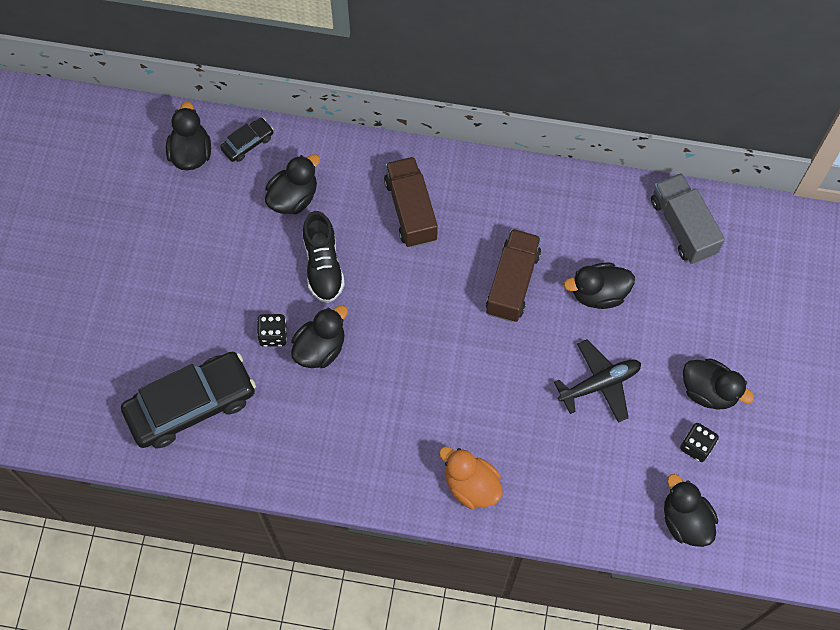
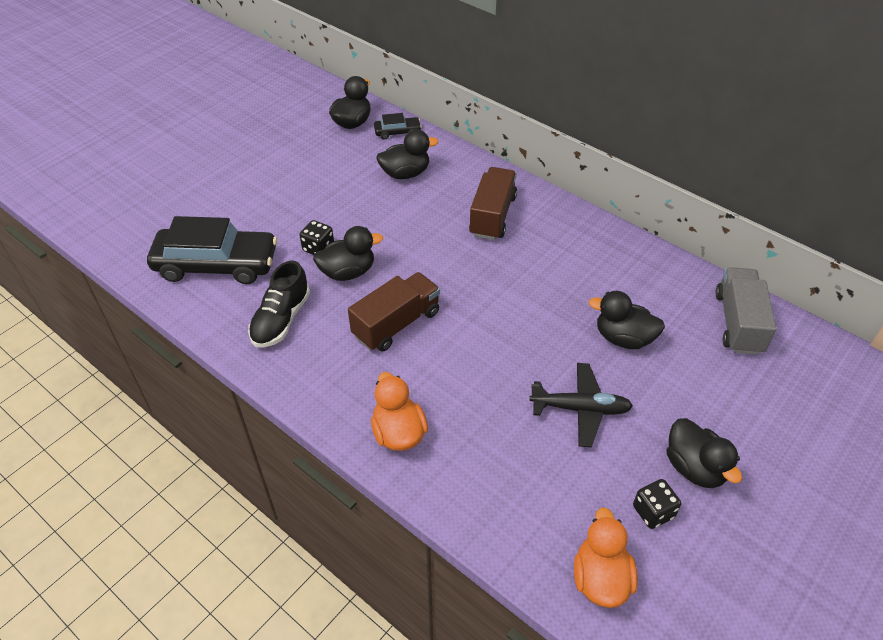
camera: 30 degrees right, 20 degrees down
black shoe [303,211,345,303] -> black shoe moved to [248,261,310,347]
brown truck [486,229,541,322] -> brown truck moved to [348,272,440,352]
black duck [664,474,718,547] -> orange duck [574,507,638,608]

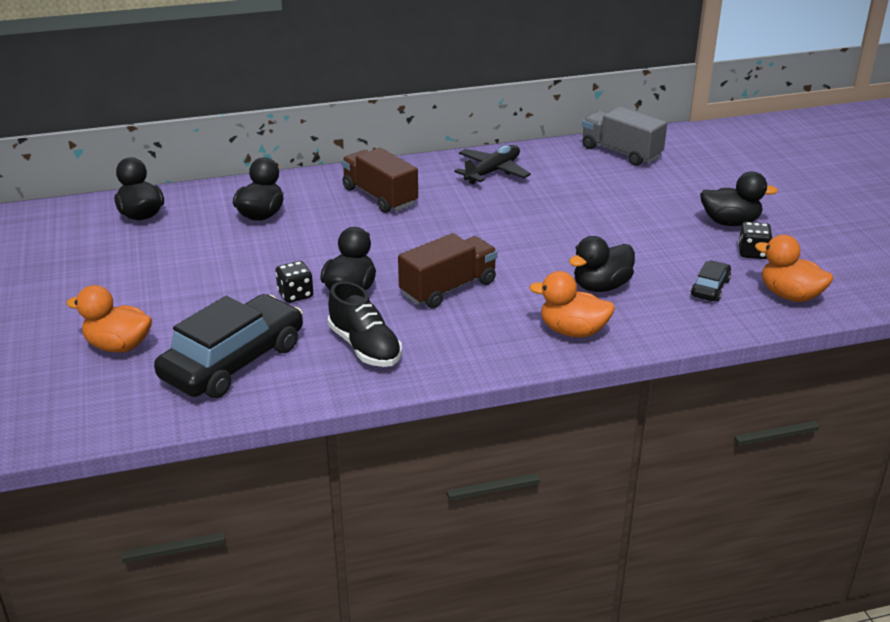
camera: 55 degrees left, 15 degrees down
brown truck [348,272,440,352] -> brown truck turned 60 degrees clockwise [398,233,498,308]
black car [374,113,422,139] -> black car moved to [691,260,731,301]
black plane [529,363,633,447] -> black plane moved to [454,145,531,184]
black duck [589,291,665,349] -> black duck moved to [569,236,635,292]
none -> orange duck [66,285,152,352]

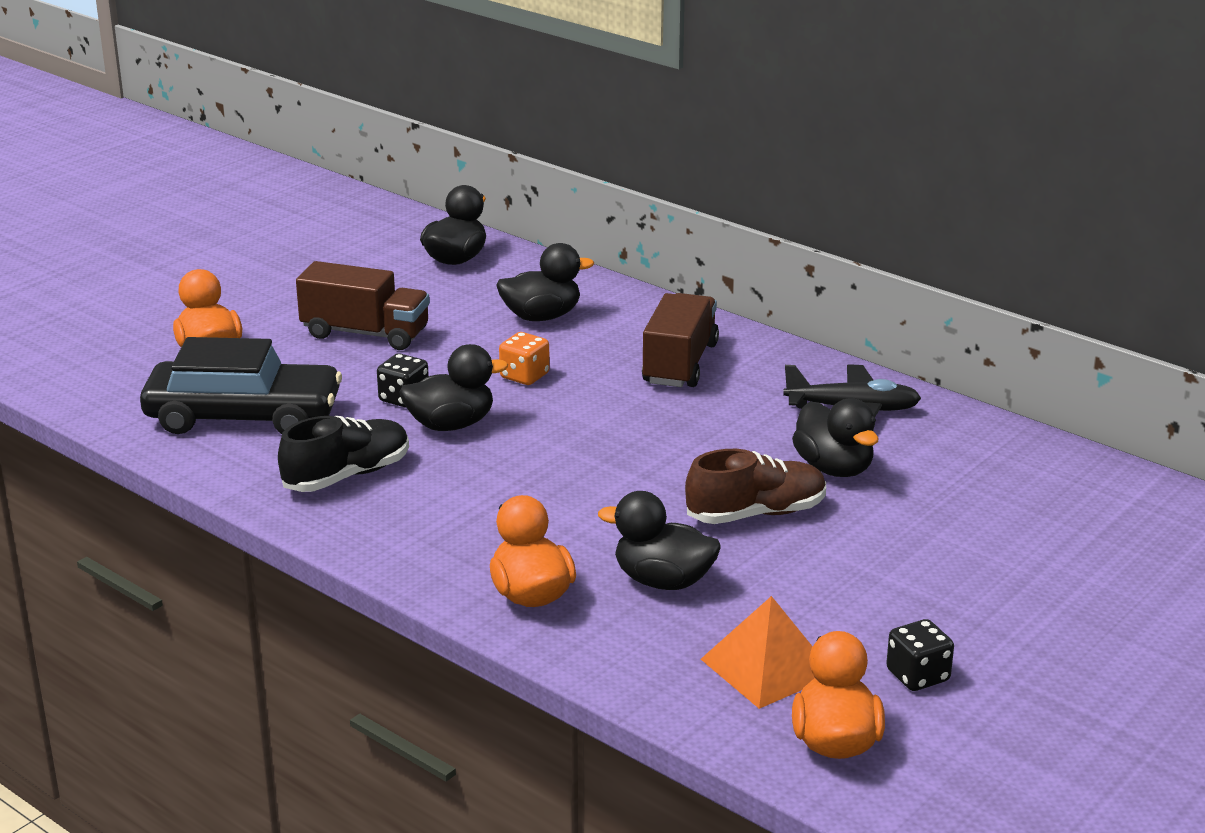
camera: 55 degrees right, 5 degrees down
black shoe [328,281,402,367] -> black shoe turned 150 degrees counterclockwise [278,416,409,492]
brown truck [398,233,498,308] -> brown truck moved to [296,261,430,350]
grey truck [582,107,667,166] -> none
black car [691,260,731,301] -> orange pyramid [701,596,815,709]
black duck [700,172,778,226] -> black duck moved to [792,398,879,477]
none -> orange dice [499,332,550,385]
none -> brown shoe [685,449,826,524]

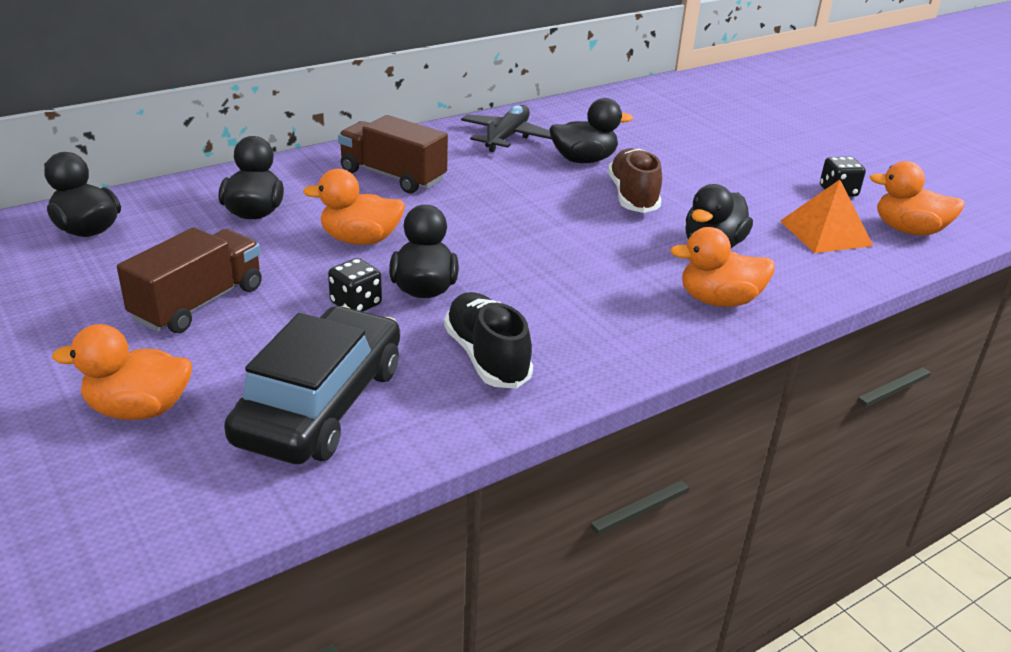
camera: 75 degrees left, 5 degrees up
orange dice [499,332,550,385] -> orange duck [303,169,405,245]

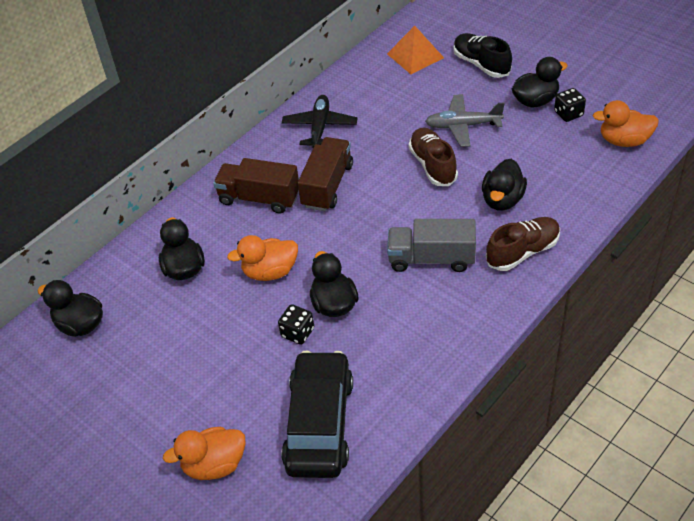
camera: 10 degrees left, 15 degrees up
brown truck [117,227,262,333] -> brown truck moved to [298,137,353,211]
black shoe [444,292,533,388] -> black shoe moved to [453,33,512,78]
black duck [549,98,633,163] -> black duck moved to [512,57,568,108]
orange duck [670,227,775,307] -> brown shoe [486,217,560,271]
orange pyramid [780,180,873,253] -> orange pyramid moved to [387,26,444,74]
none -> grey truck [387,219,476,272]
none -> grey plane [425,94,505,147]

